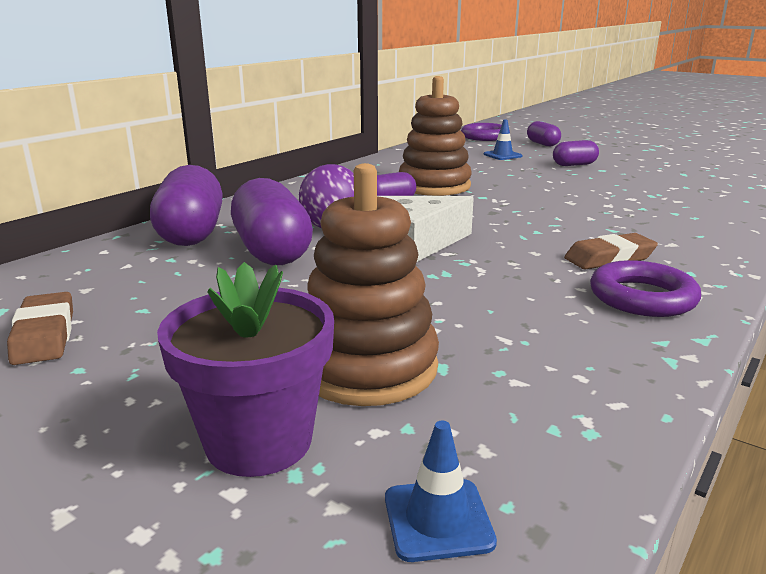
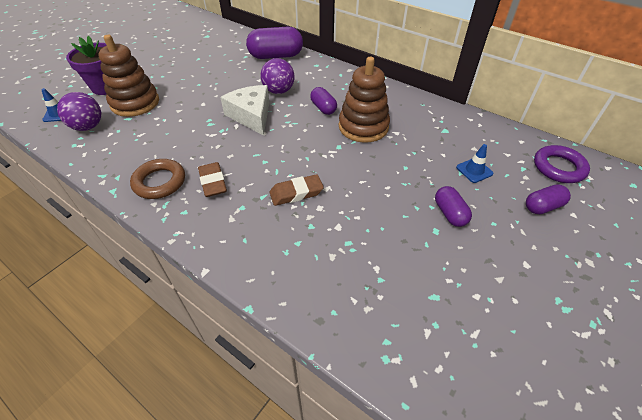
camera: 90 degrees right, 25 degrees up
brown eraser [7,292,73,365] -> brown eraser moved to [270,174,324,206]
purple capsule [231,178,313,265] -> none
purple ring [590,260,701,317] -> brown ring [130,159,185,199]
none -> purple ball [57,92,101,131]

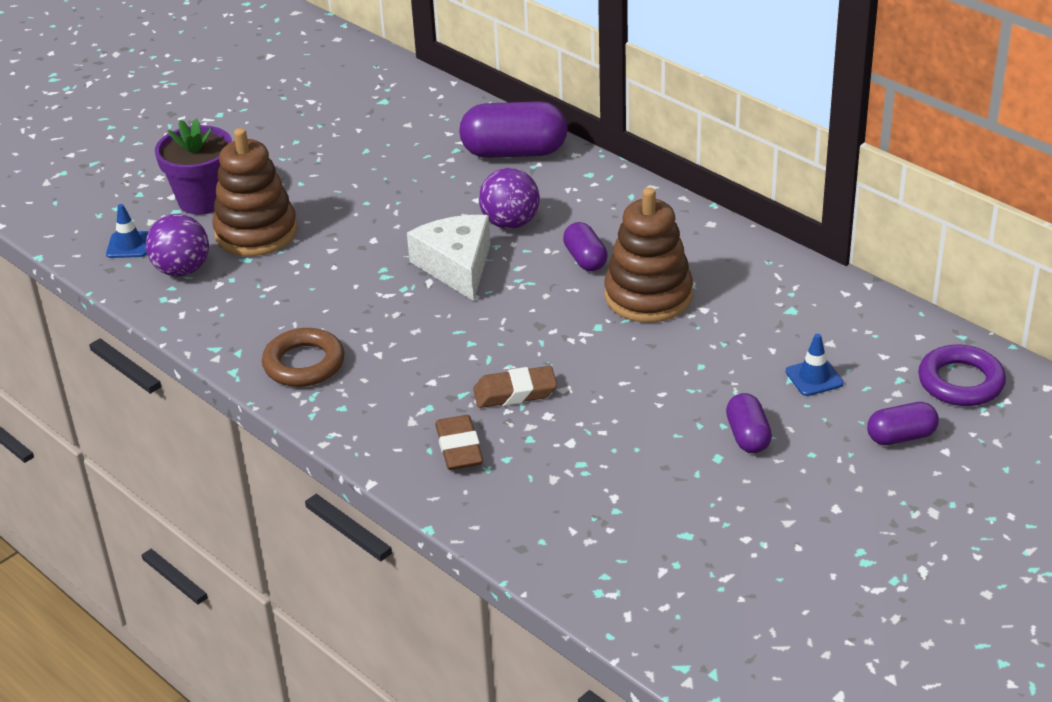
camera: 10 degrees right, 10 degrees down
brown eraser [198,162,227,197] -> brown eraser moved to [435,415,483,470]

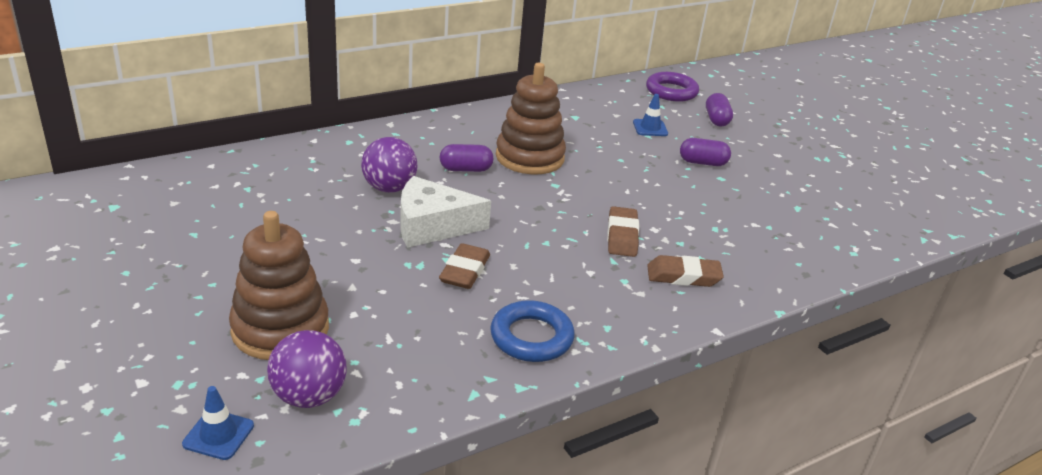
camera: 80 degrees left, 5 degrees down
purple flower pot [155,119,232,215] -> none
brown ring [262,328,345,387] -> blue ring [490,300,575,362]
purple capsule [459,101,568,158] -> none
none -> brown eraser [439,243,490,289]

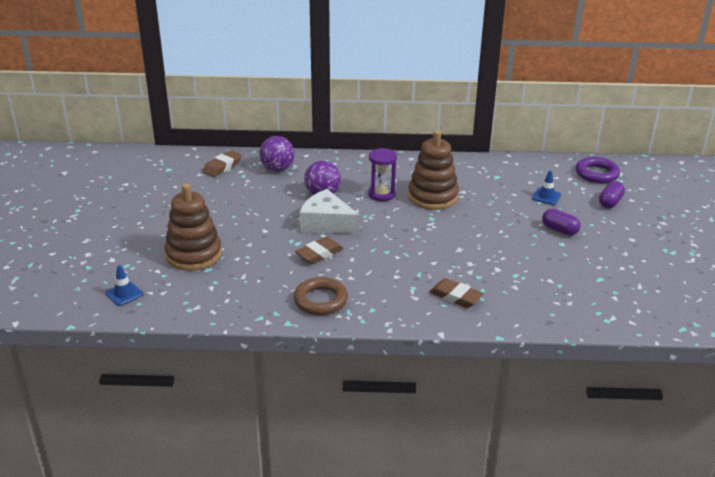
camera: 35 degrees right, 0 degrees up
purple ball [267,330,347,408] -> purple ball moved to [259,136,295,171]
purple capsule [440,144,494,172] -> purple hourglass [368,148,397,201]
blue ring [490,300,575,362] -> brown ring [294,277,348,315]
brown eraser [607,206,639,257] -> brown eraser moved to [202,150,242,177]

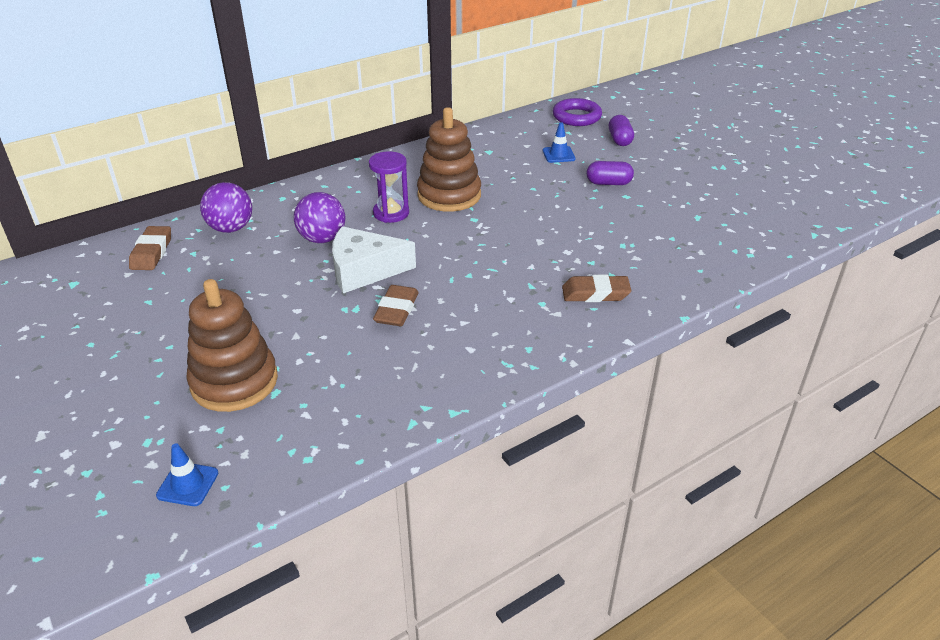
camera: 35 degrees left, 5 degrees up
brown ring [294,277,348,315] -> none

